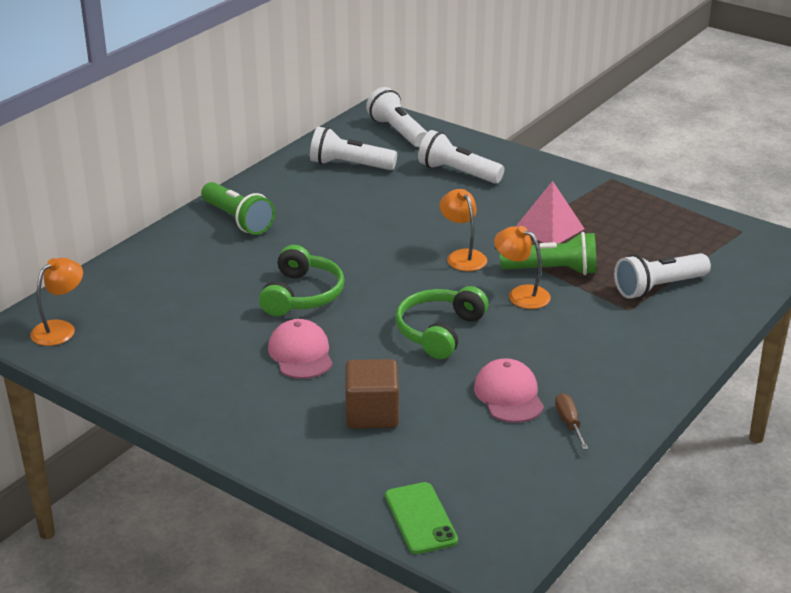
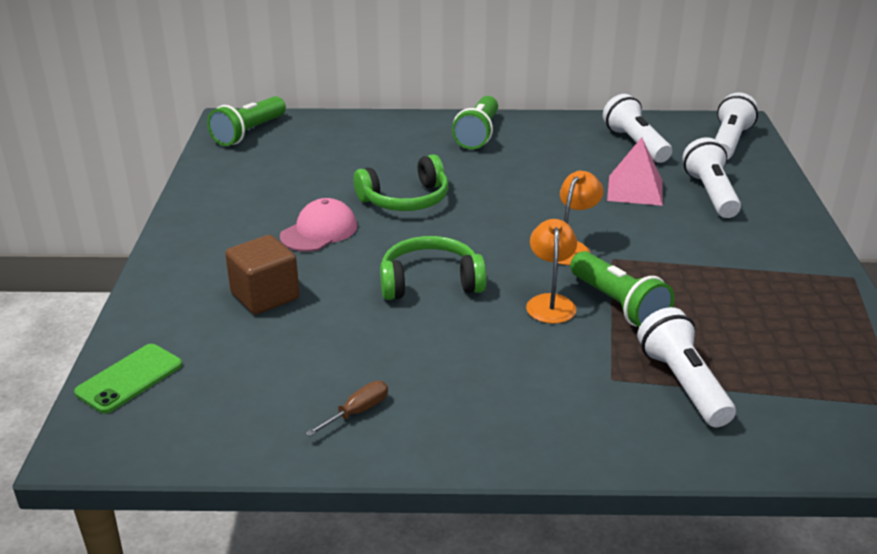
camera: 55 degrees right, 0 degrees up
orange lamp [30,258,83,346] -> green flashlight [207,96,286,146]
pink cap [474,358,544,423] -> none
pink pyramid [516,181,584,244] -> pink pyramid moved to [607,137,663,206]
white flashlight [614,253,711,299] -> white flashlight turned 45 degrees clockwise [637,307,736,427]

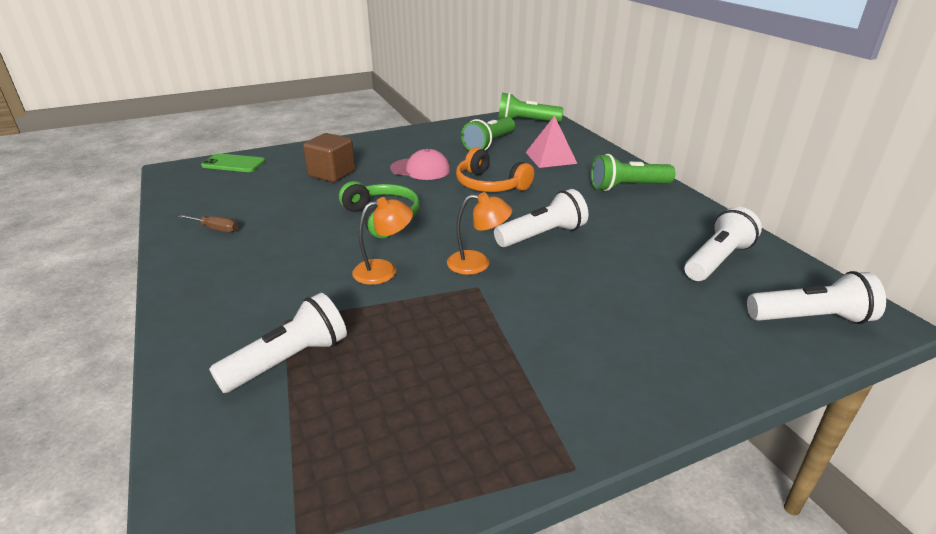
camera: 65 degrees right, 0 degrees up
green headphones [354,154,449,211] -> orange headphones [456,147,534,192]
green flashlight [570,251,675,327] -> green flashlight moved to [461,117,515,151]
pink pyramid [607,137,663,206] -> pink pyramid moved to [526,116,577,168]
white flashlight [682,137,741,218] -> white flashlight moved to [494,189,588,247]

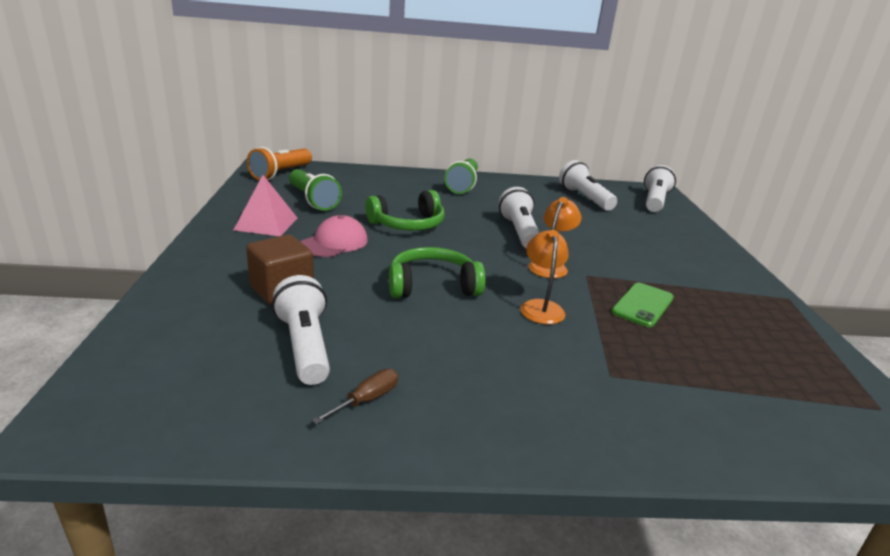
camera: 70 degrees left, 5 degrees down
green phone [201,153,265,172] -> green phone moved to [611,283,674,327]
white flashlight [209,293,347,393] -> white flashlight moved to [272,275,330,385]
orange headphones [456,147,534,192] -> green headphones [365,190,445,231]
green flashlight [498,92,563,122] -> orange flashlight [247,147,312,180]
pink pyramid [526,116,577,168] -> pink pyramid moved to [234,175,298,236]

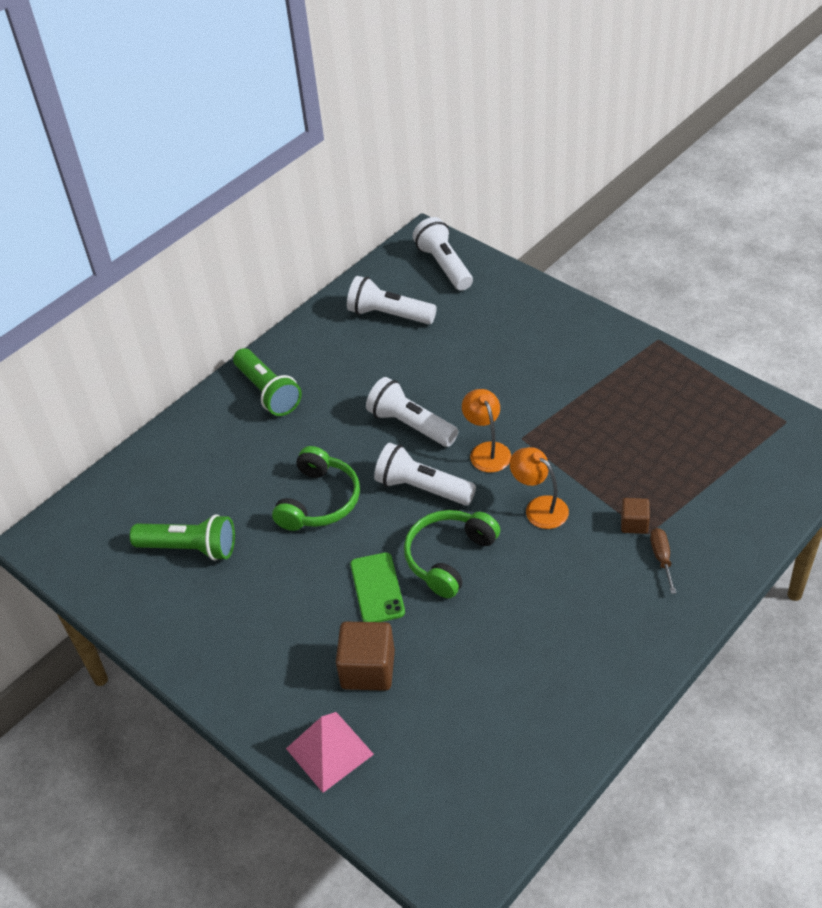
camera: 40 degrees left, 20 degrees up
pink pyramid [234,175,298,236] -> pink pyramid moved to [286,712,374,793]
orange flashlight [247,147,312,180] -> none
white flashlight [272,275,330,385] -> white flashlight moved to [374,443,476,505]
pink cap [301,215,368,257] -> none
brown screwdriver [312,369,398,424] -> brown screwdriver moved to [650,528,676,594]
green phone [611,283,674,327] -> green phone moved to [350,552,405,622]
none -> brown cube [621,498,650,534]

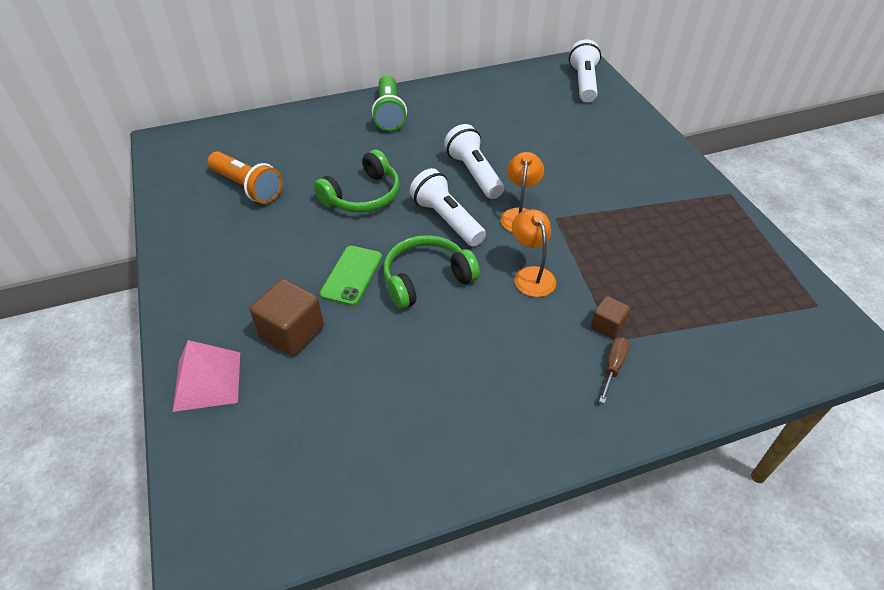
camera: 25 degrees right, 0 degrees up
green flashlight [130,514,235,561] -> orange flashlight [207,151,283,204]
white flashlight [347,276,437,324] -> none

